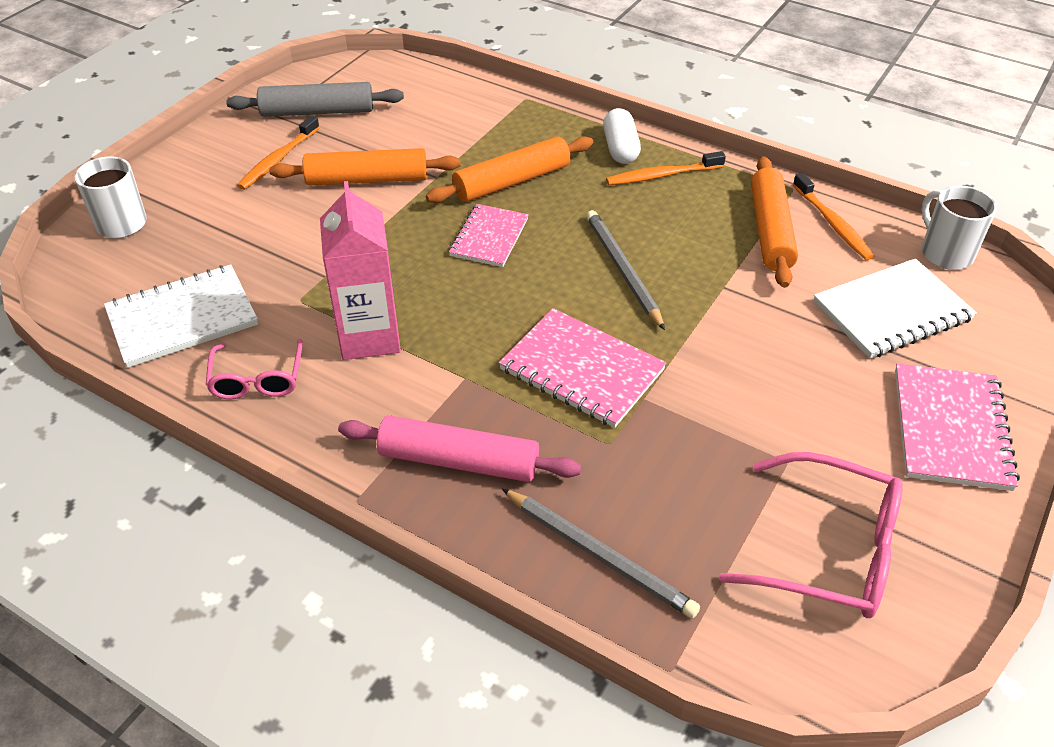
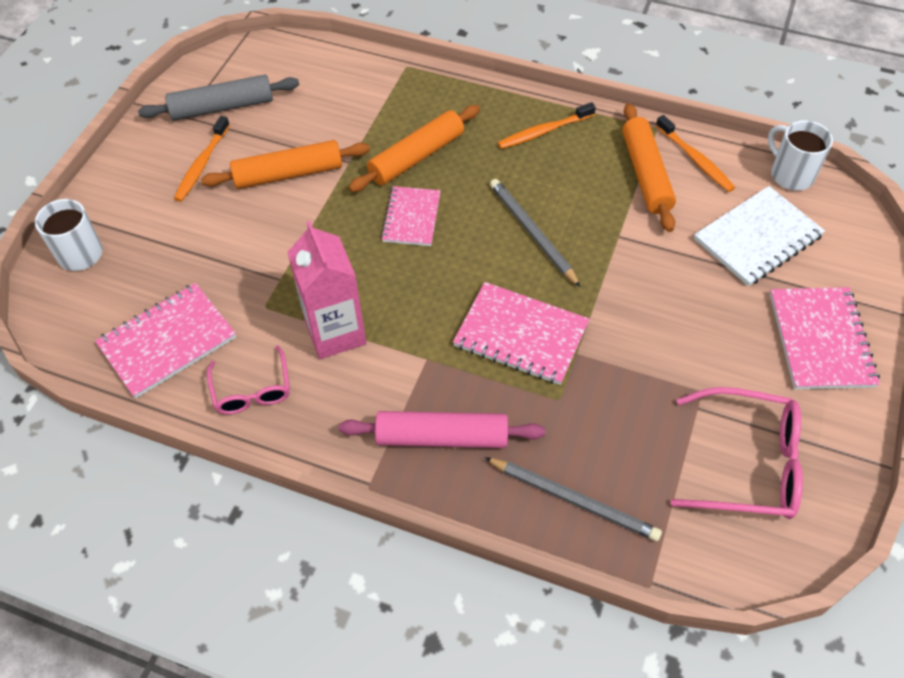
camera: 10 degrees left, 10 degrees up
white notebook [104,264,258,368] -> pink notebook [95,283,236,398]
white capsule [603,108,641,164] -> none

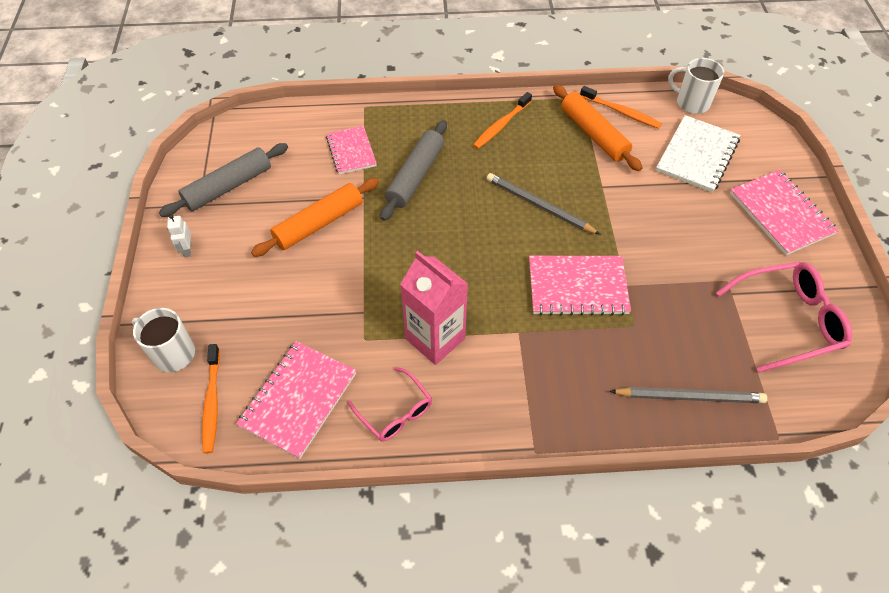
camera: 25 degrees left, 0 degrees up
orange toothbrush [174,116,230,202] -> orange toothbrush moved to [202,344,220,453]
pink rolling pin [339,411,545,448] -> none
orange rolling pin [348,105,480,192] -> grey rolling pin [380,120,447,221]
pink notebook [381,186,441,246] -> pink notebook moved to [326,126,377,174]
none -> white robot [167,215,191,257]

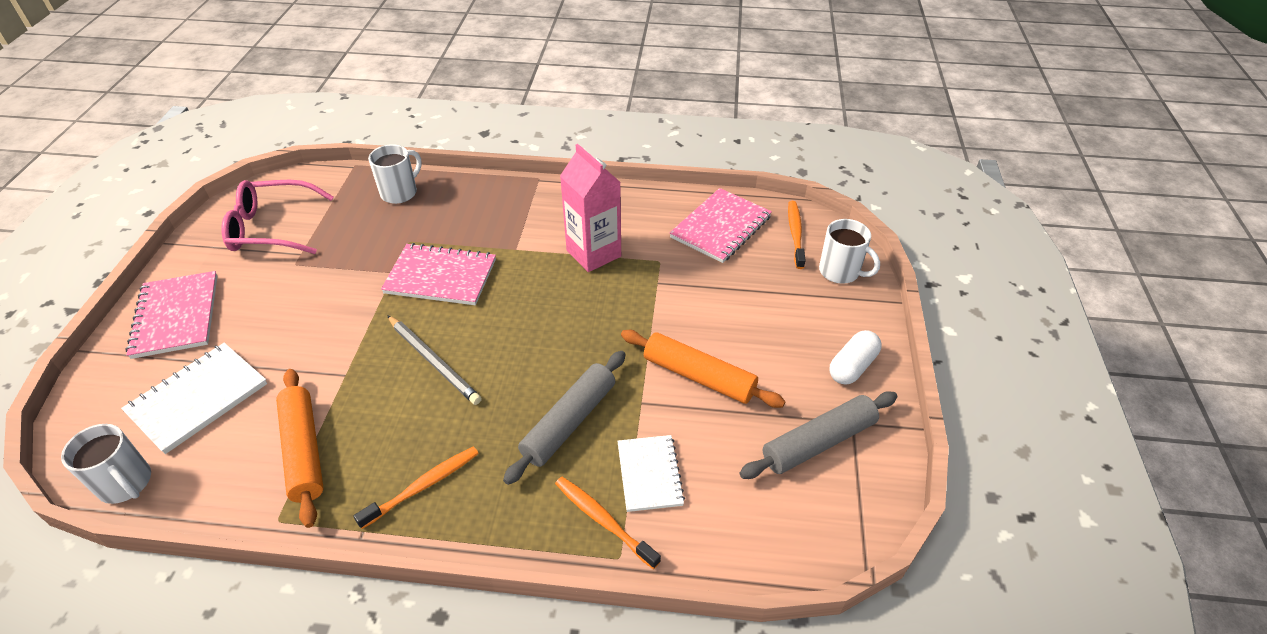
camera: 170 degrees left, 10 degrees down
white robot [167,215,191,257] -> white capsule [829,330,882,385]
orange rolling pin [251,178,379,257] -> orange rolling pin turned 60 degrees clockwise [621,330,785,408]
pink notebook [326,126,377,174] -> white notebook [617,435,685,512]
pink glasses [348,367,432,441] -> none
orange toothbrush [580,86,662,129] -> orange toothbrush moved to [555,477,661,569]
grey pencil [610,387,767,403] -> white mug [368,144,422,204]

